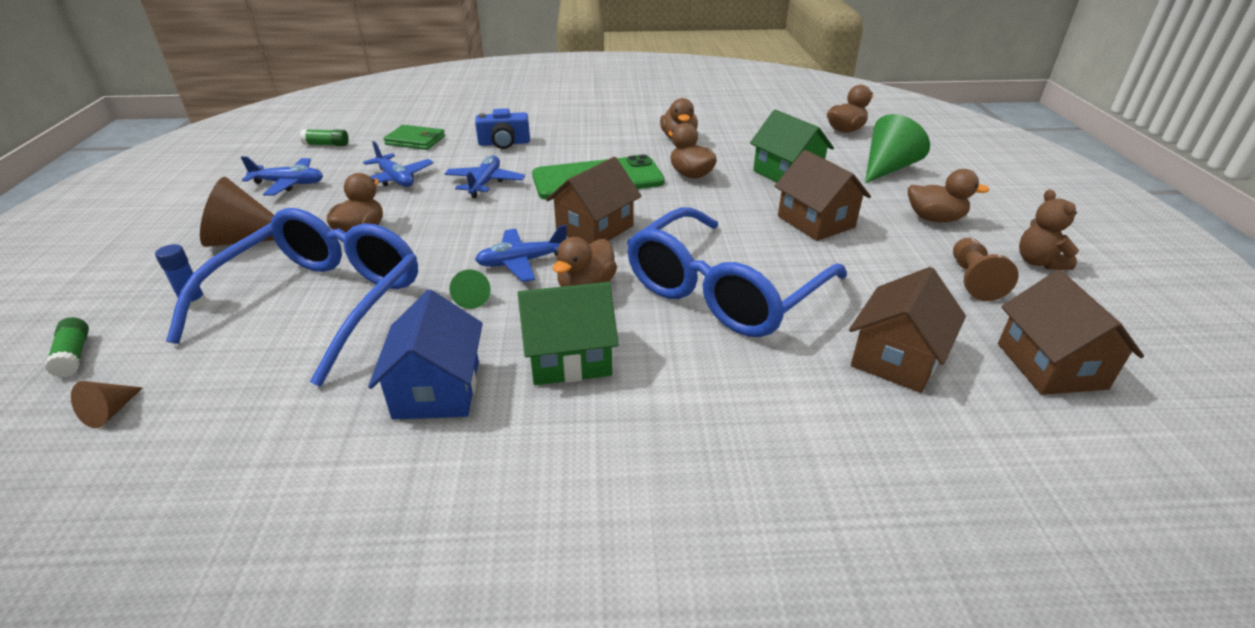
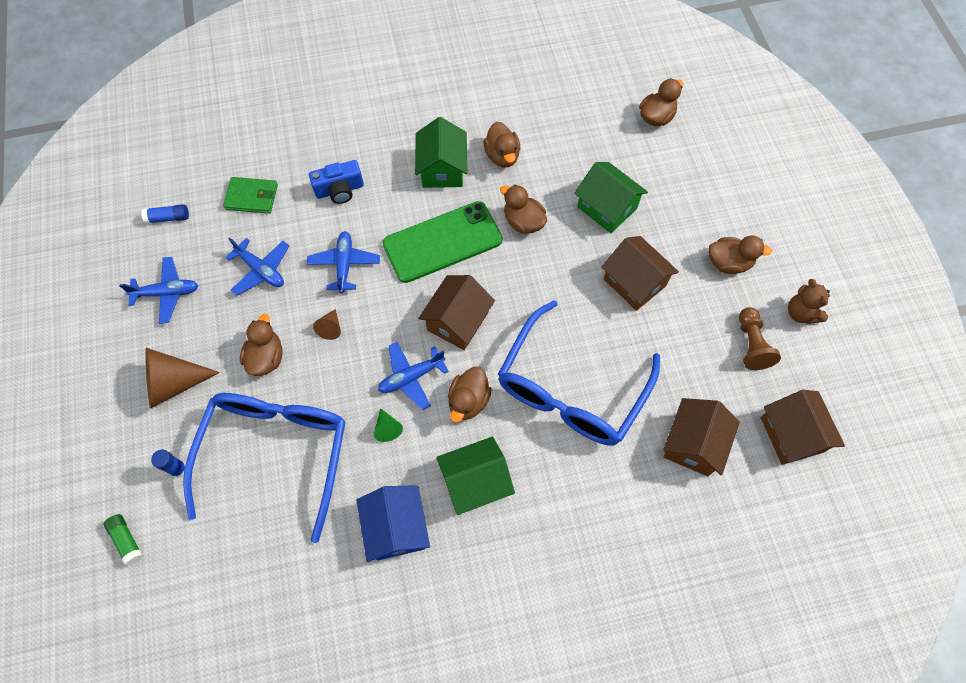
camera: 10 degrees left, 30 degrees up
brown cone [71,381,143,428] -> brown cone moved to [313,309,341,340]
green glue stick [300,129,349,146] -> blue glue stick [141,204,189,224]
green cone [865,114,930,183] -> none
none -> green house [415,117,467,188]

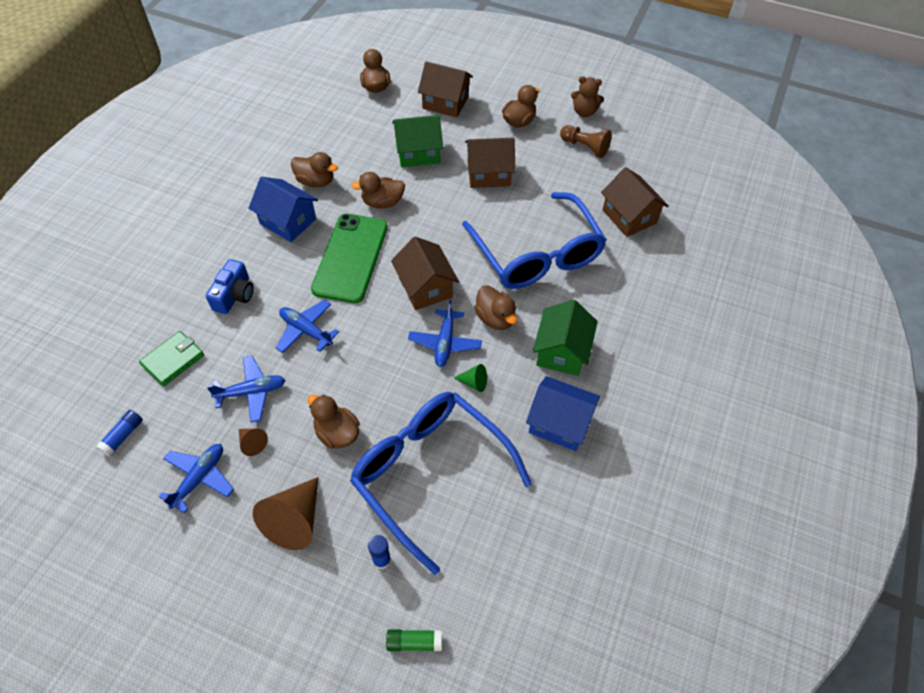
camera: 55 degrees left, 10 degrees down
brown cone [313,309,341,340] -> brown cone moved to [239,429,268,456]
green house [415,117,467,188] -> blue house [249,177,318,242]
brown house [761,390,845,465] -> brown house moved to [418,61,473,117]

